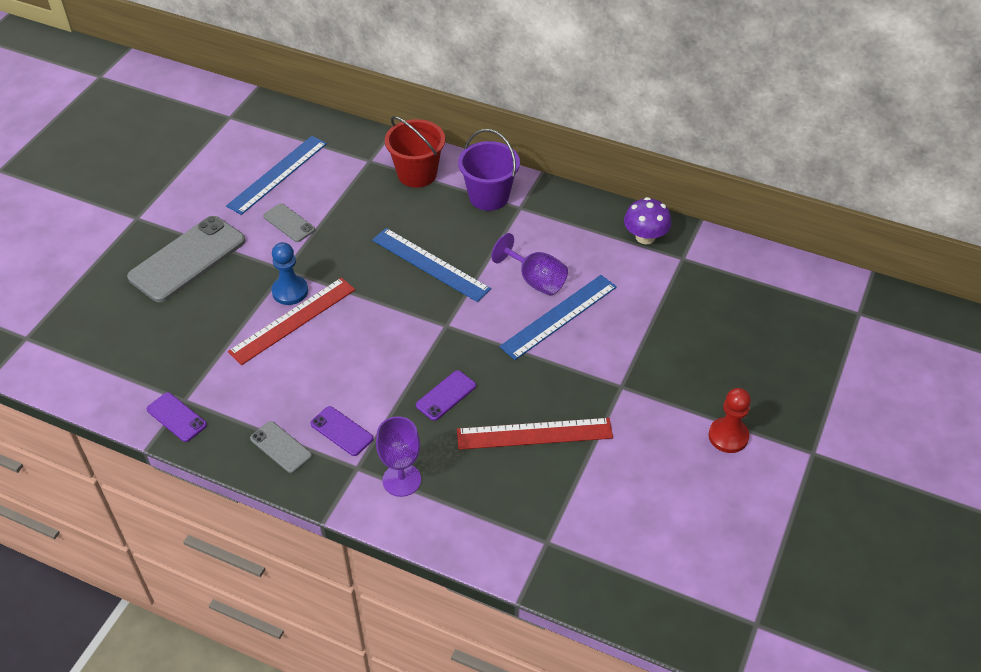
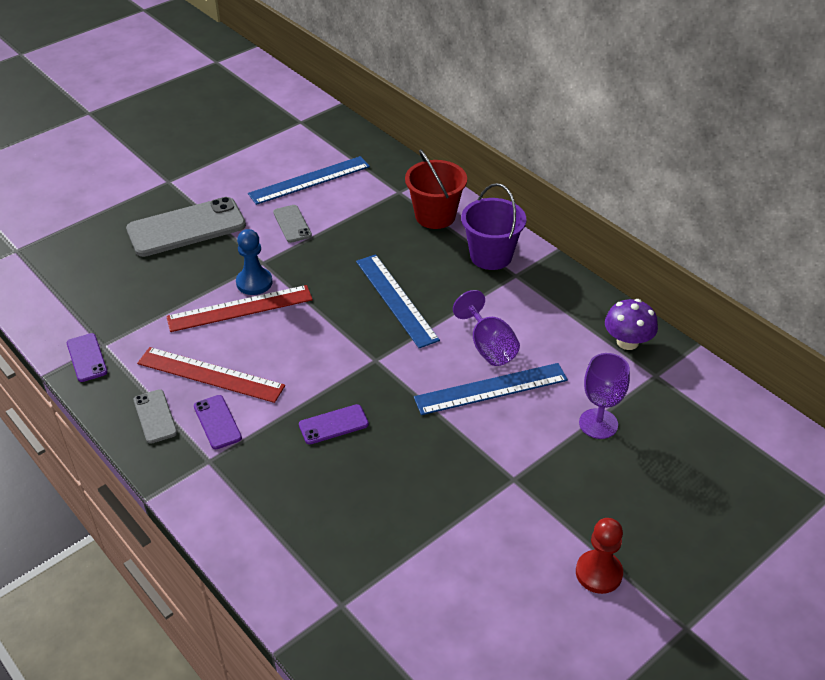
camera: 25 degrees right, 5 degrees down
purple goblet [376,416,421,497] -> purple goblet moved to [579,353,630,439]
red ruler [457,418,613,450] -> red ruler moved to [137,347,285,403]

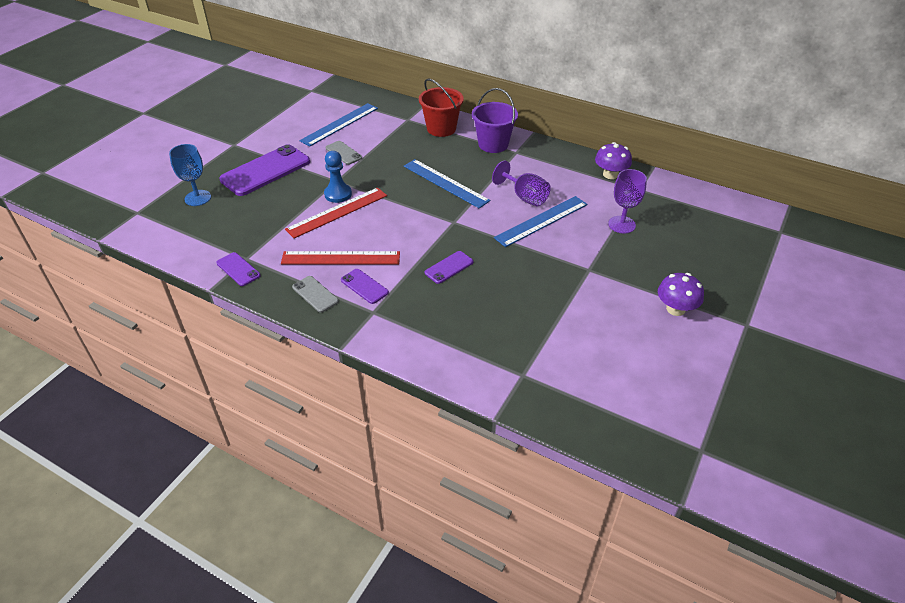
camera: 20 degrees left, 0 degrees up
grey phone [126,197,246,257] -> purple phone [219,144,310,196]
red pawn [576,518,623,594] -> purple mushroom [658,273,704,316]
none -> blue goblet [169,144,211,206]

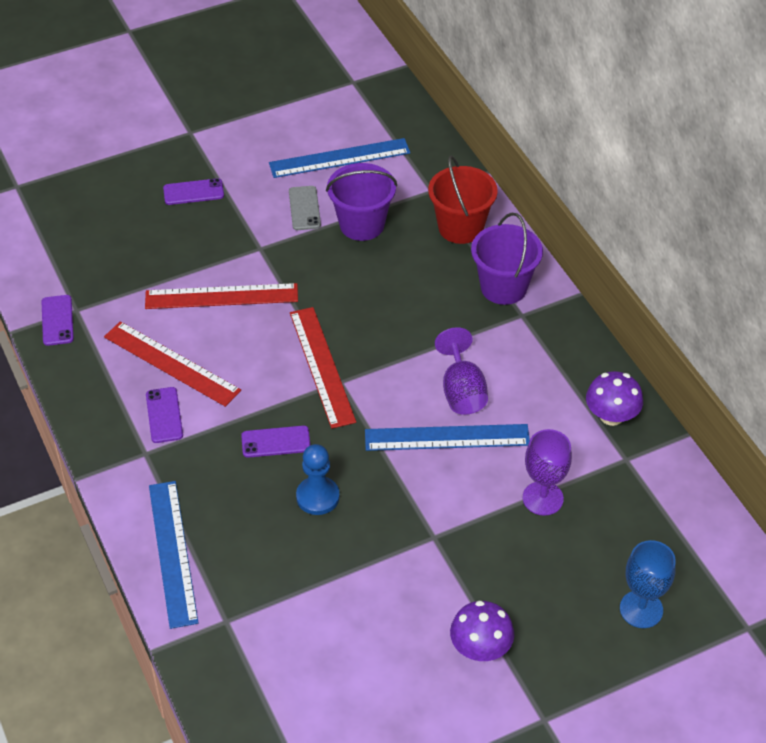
camera: 35 degrees right, 5 degrees up
blue goblet [169,144,211,206] -> blue goblet moved to [620,540,676,628]
purple phone [219,144,310,196] -> purple phone [163,178,224,205], size x0.49
grey phone [292,276,339,313] -> none
blue pawn [324,151,352,203] -> blue pawn moved to [296,444,340,515]
blue ruler [404,159,490,208] -> blue ruler moved to [149,481,198,629]
none -> red ruler [290,307,356,429]
none -> purple bucket [326,163,397,241]

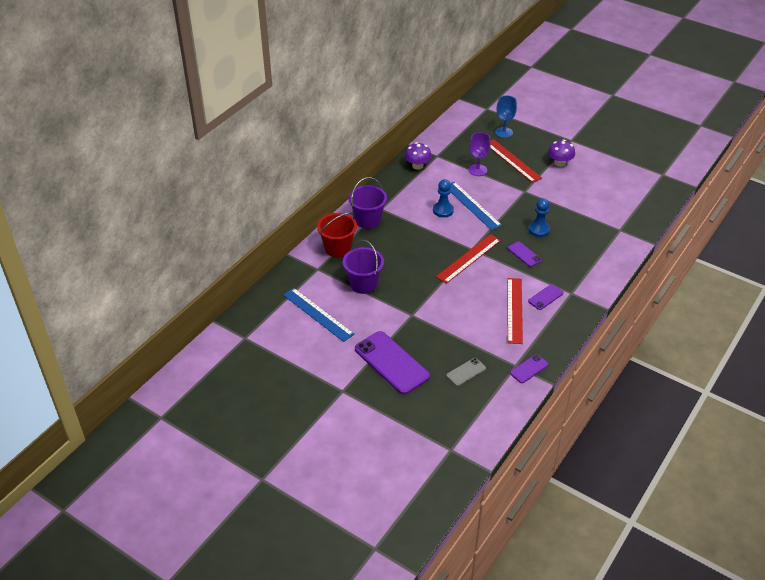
camera: 120 degrees left, 5 degrees down
red ruler [145,283,298,309] -> red ruler moved to [490,139,542,183]
blue ruler [149,481,198,629] -> none
purple phone [163,178,224,205] -> purple phone [355,331,430,395], size x2.05
grey phone [289,186,321,230] -> grey phone moved to [446,358,486,386]
purple goblet [435,327,488,415] -> blue pawn [433,179,454,217]

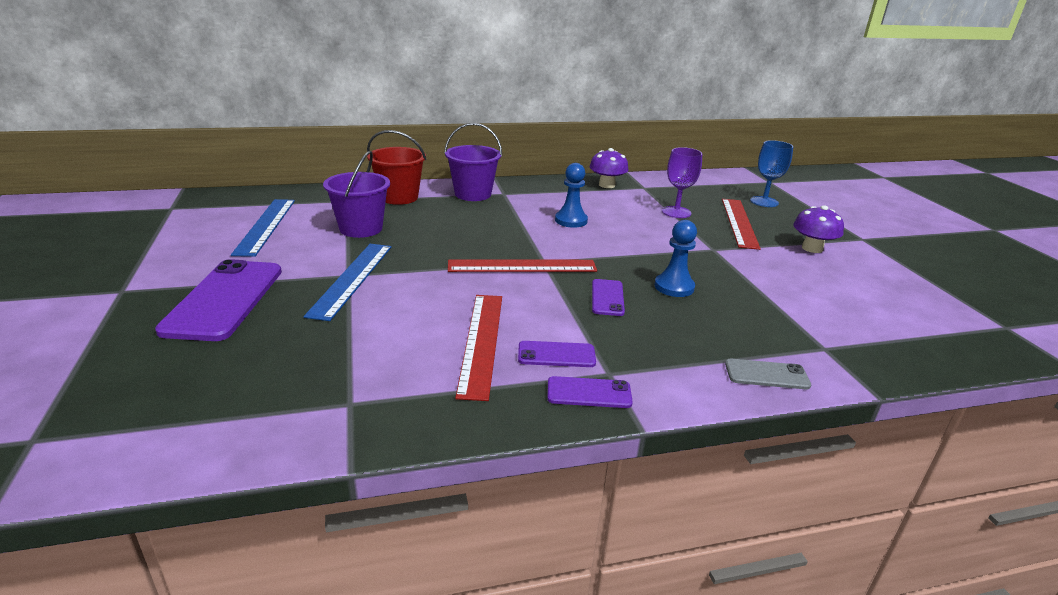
camera: 40 degrees right, 15 degrees down
grey phone [446,358,486,386] -> grey phone moved to [725,359,811,389]
blue ruler [450,182,502,230] -> blue ruler moved to [304,244,392,321]
red ruler [507,278,523,344] -> red ruler turned 45 degrees counterclockwise [455,295,502,401]
purple phone [510,354,549,383] -> purple phone moved to [548,376,633,408]

